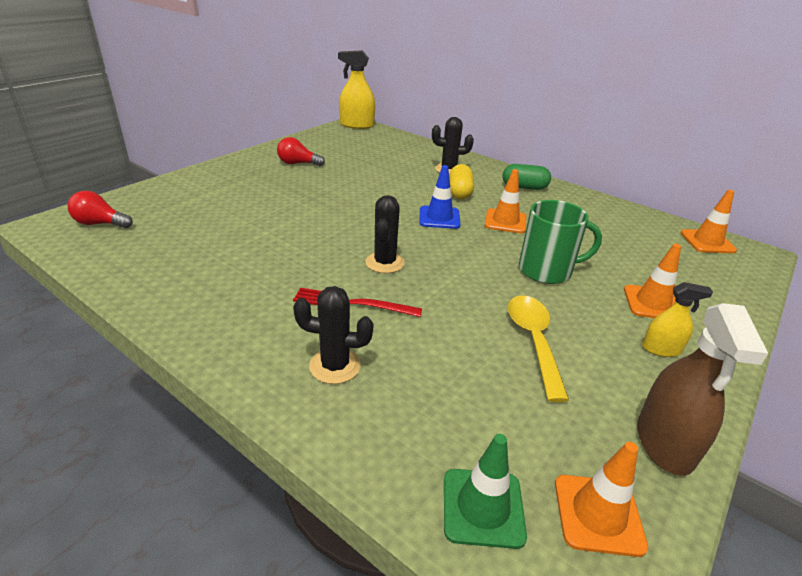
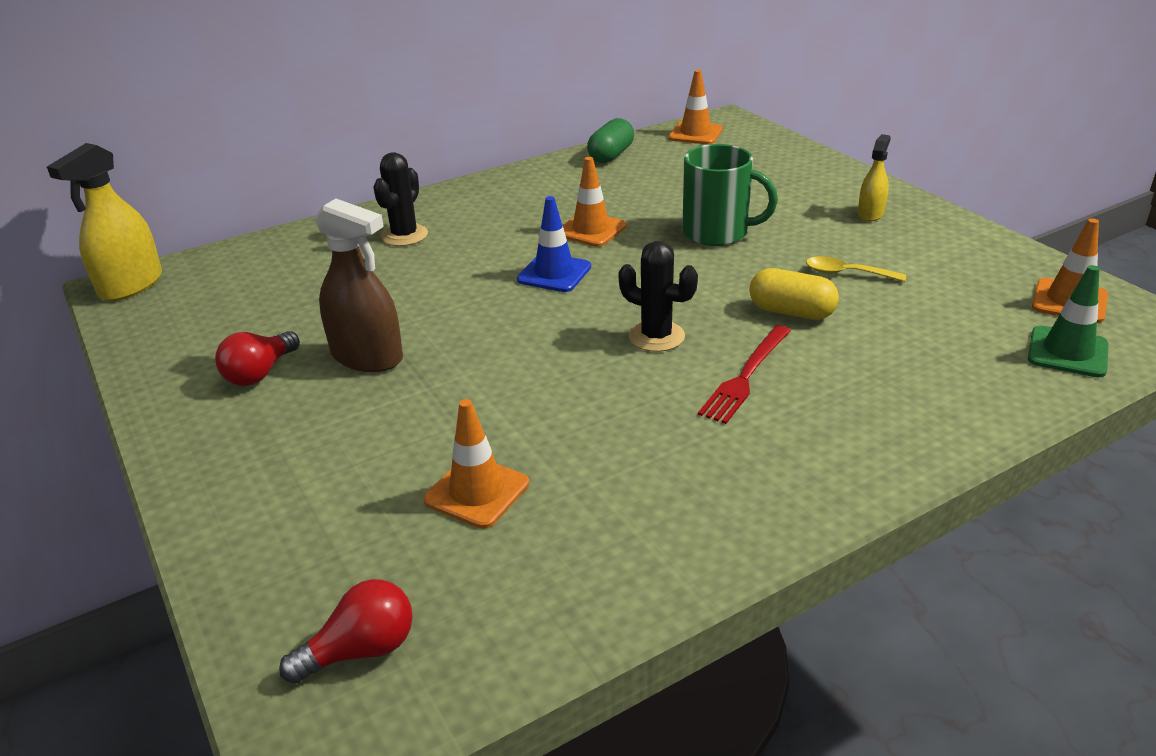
camera: 65 degrees left, 0 degrees up
red light bulb [67,191,133,228] -> red light bulb turned 150 degrees counterclockwise [279,579,413,684]
black cactus [293,286,374,384] -> none
yellow capsule [449,164,474,199] -> yellow capsule moved to [749,268,839,320]
green capsule [503,164,551,190] -> green capsule moved to [587,118,634,163]
yellow spoon [508,295,569,402] -> yellow spoon [806,256,906,282], size x0.62
green mug [519,200,602,284] -> green mug turned 90 degrees clockwise [682,144,778,246]
orange traffic cone [624,244,681,318] -> orange traffic cone moved to [424,399,529,529]
brown spray bottle [637,303,768,476] -> brown spray bottle moved to [314,199,403,372]

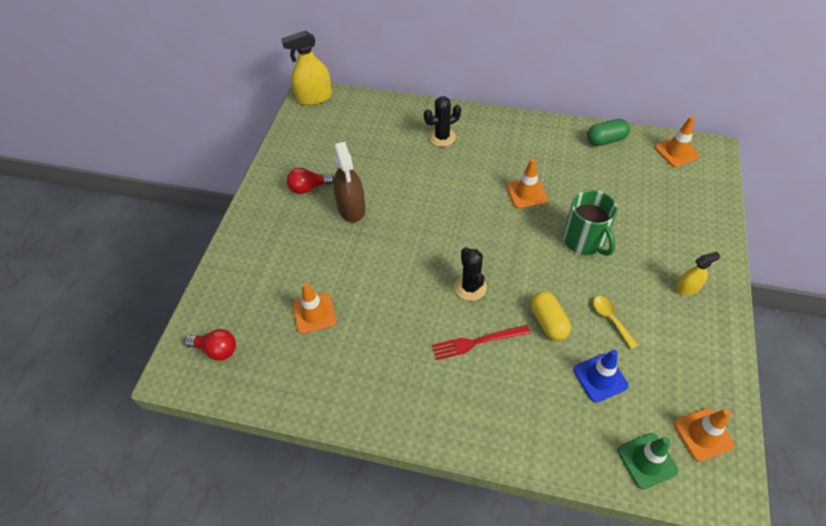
camera: 45 degrees right, 20 degrees up
blue traffic cone [517,196,591,292] -> blue traffic cone moved to [573,349,629,403]

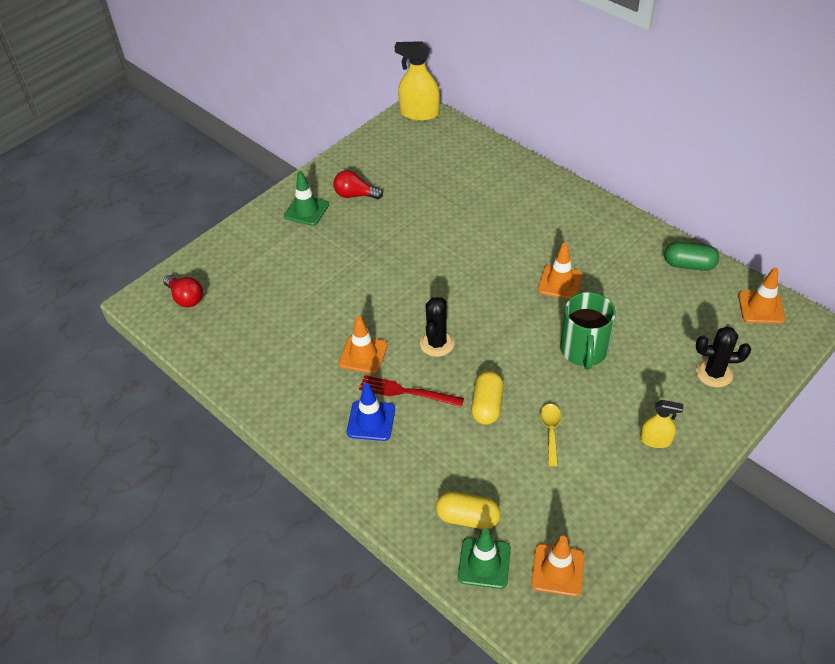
camera: 30 degrees right, 5 degrees down
orange traffic cone [293,283,336,334] -> orange traffic cone moved to [339,316,388,374]
brown spray bottle [333,142,365,222] -> none
black cactus [424,96,461,147] -> black cactus moved to [696,327,751,388]
blue traffic cone [573,349,629,403] -> blue traffic cone moved to [347,383,395,441]
none -> green traffic cone [284,171,329,226]
none -> yellow capsule [436,491,500,529]

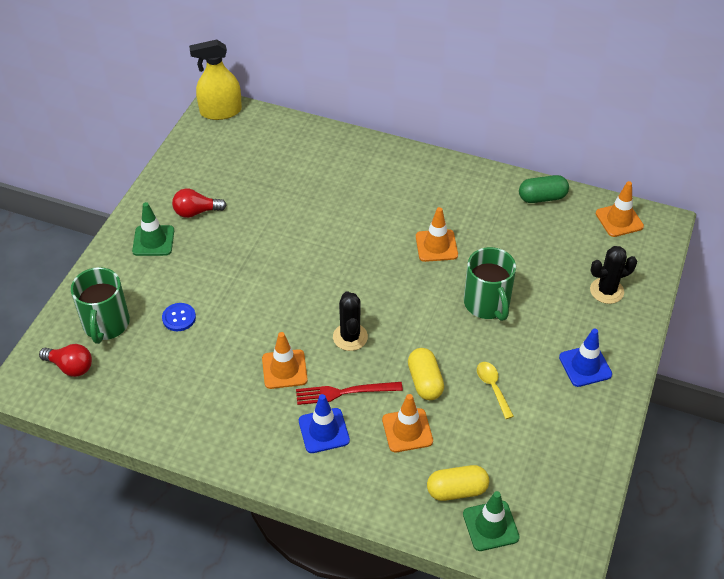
camera: 25 degrees left, 0 degrees up
orange traffic cone [531,536,585,597] -> orange traffic cone moved to [382,394,433,452]
yellow spray bottle [640,400,683,448] -> blue traffic cone [559,329,612,387]
none -> green mug [71,267,130,344]
none -> blue button [162,303,196,331]

